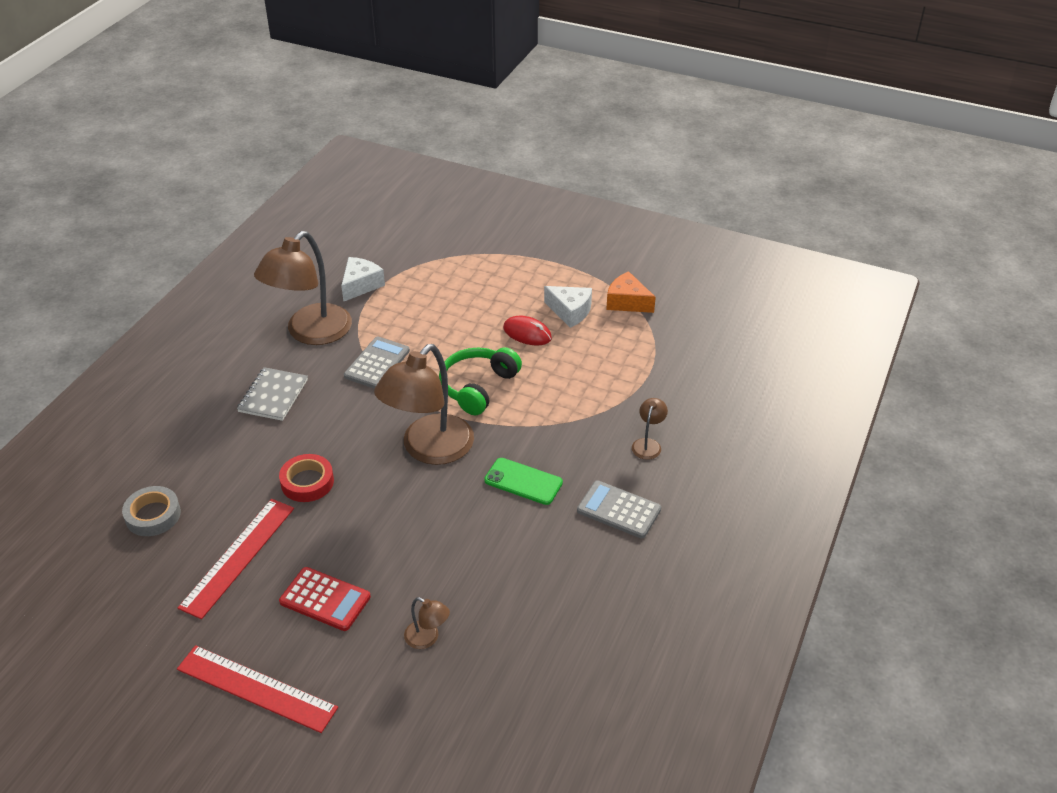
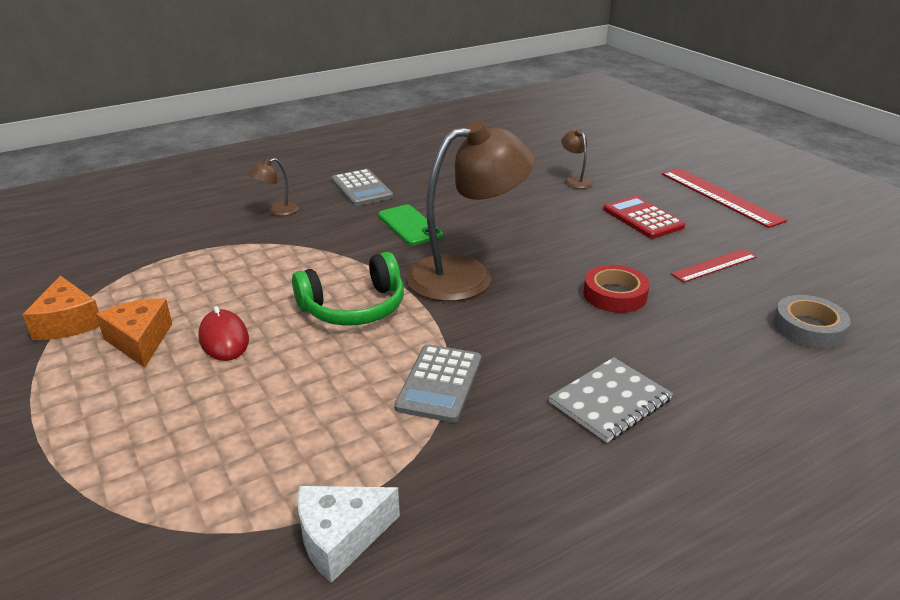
camera: 145 degrees left, 10 degrees down
red ruler [178,499,294,619] -> red ruler [671,249,757,282], size x0.60
brown lamp [254,231,352,345] -> none
grey calculator [344,337,410,389] -> grey calculator turned 45 degrees counterclockwise [394,344,481,423]
white cheese [544,286,592,328] -> orange cheese [96,298,172,368]

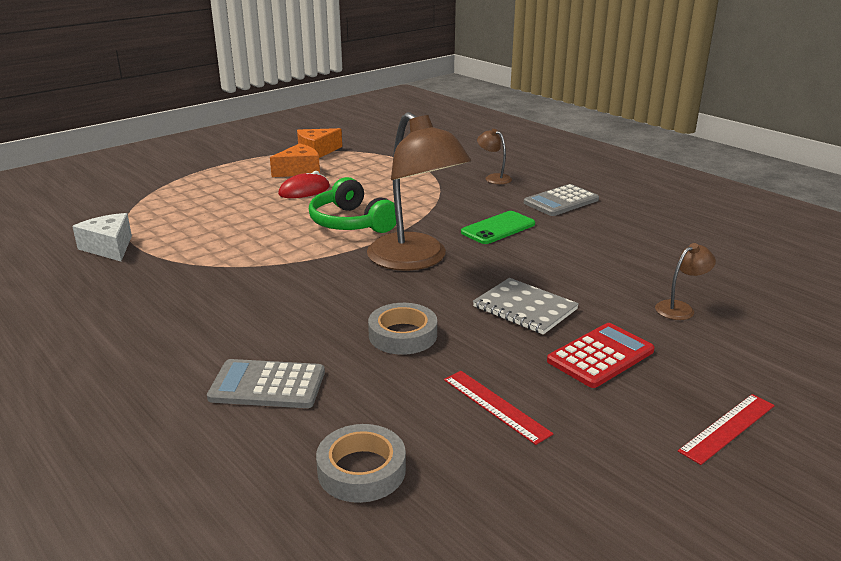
camera: 80 degrees right, 5 degrees down
grey calculator [394,344,481,423] -> grey calculator moved to [207,359,325,408]
grey notebook [549,357,673,443] -> grey notebook moved to [473,278,579,335]
red tape [583,265,650,313] -> grey tape [368,303,437,355]
red ruler [662,168,787,228] -> red ruler [678,394,775,465], size x0.60

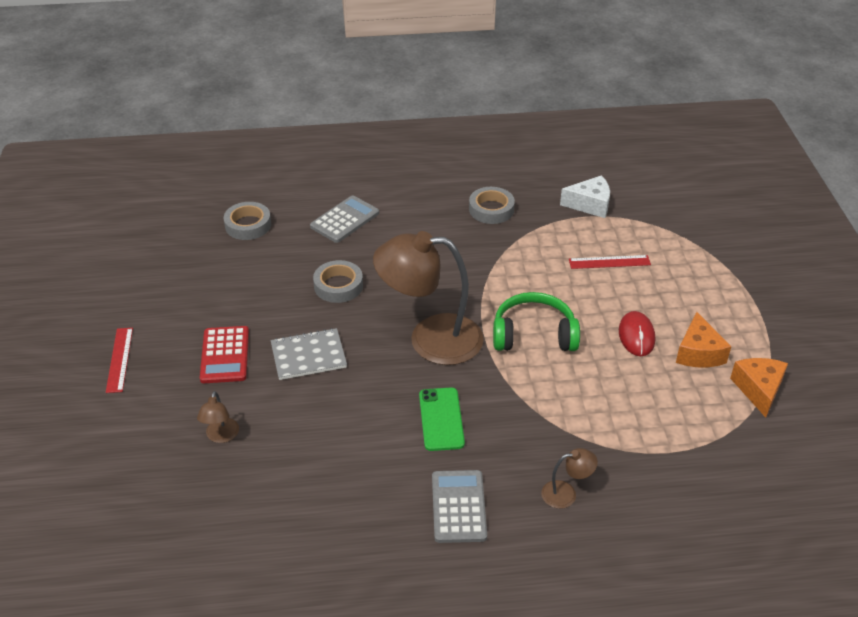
camera: 125 degrees right, 15 degrees up
red ruler [444,371,553,445] -> red ruler moved to [569,255,651,269]
none -> grey tape [469,187,515,224]

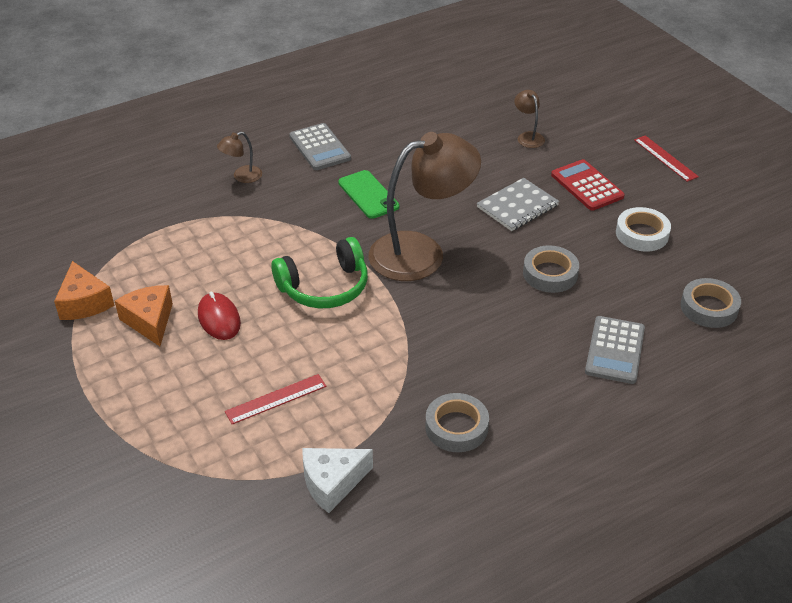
camera: 155 degrees right, 0 degrees up
none -> white tape [616,207,671,251]

